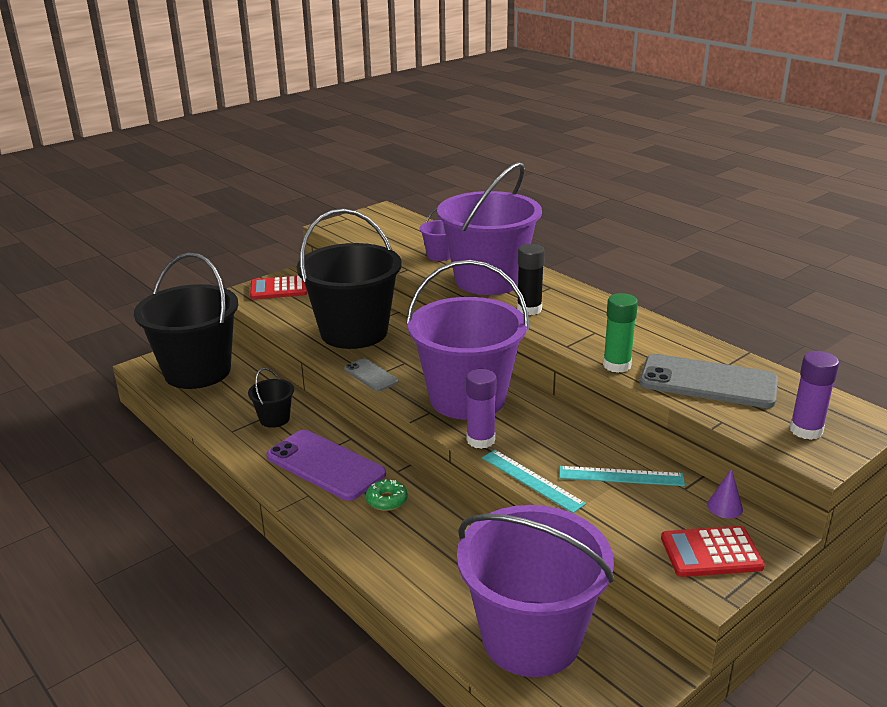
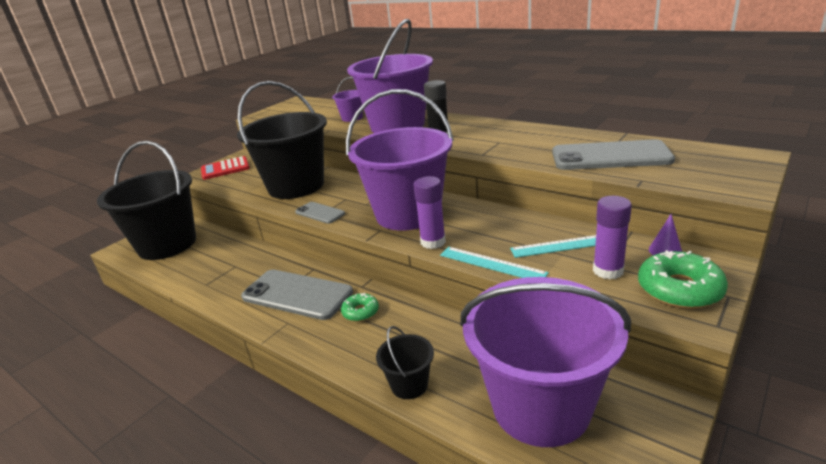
camera: 10 degrees left, 0 degrees up
black bucket [248,368,294,428] -> black bucket moved to [376,326,434,399]
purple phone [266,430,386,501] -> grey phone [241,270,353,320]
green glue stick [603,293,638,373] -> none
red calculator [661,526,765,577] -> green donut [638,250,728,309]
purple glue stick [790,351,839,440] -> purple glue stick moved to [593,196,632,279]

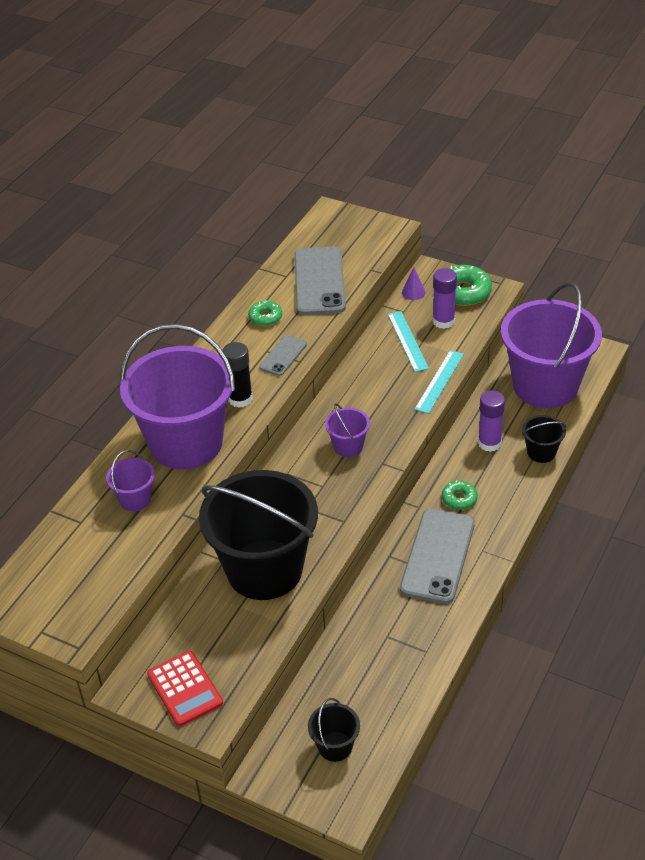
camera: 100 degrees left, 15 degrees up
black bucket [97,141,196,260] -> black bucket [308,698,360,762], size x0.42
grey phone [295,202,345,224] -> grey phone moved to [259,335,307,376]
purple bucket [346,89,454,230] -> purple bucket [325,403,370,457], size x0.42
purple glue stick [413,176,446,249] -> purple glue stick moved to [478,391,505,452]
none -> green donut [248,300,282,326]

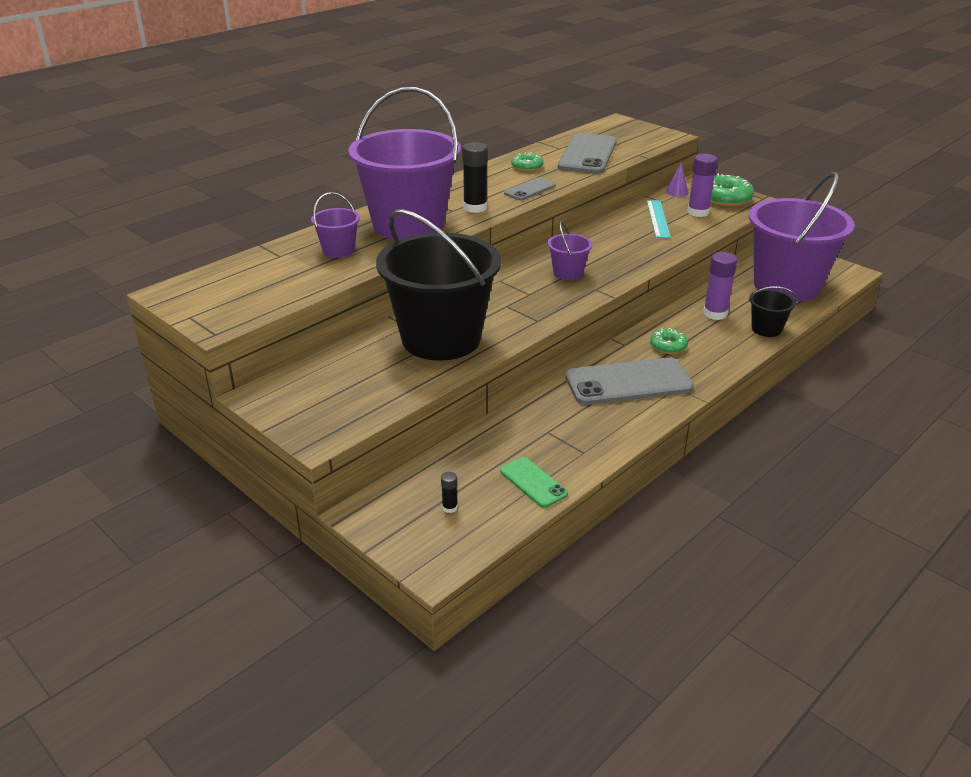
camera: 15 degrees right, 10 degrees down
red calculator [147,651,223,726] -> none
black bucket [308,698,360,762] -> black glue stick [441,472,458,513]
grey phone [400,509,475,604] -> grey phone turned 45 degrees clockwise [565,357,694,405]
turquoise ruler [414,350,464,414] -> none
none -> green phone [500,457,568,508]

